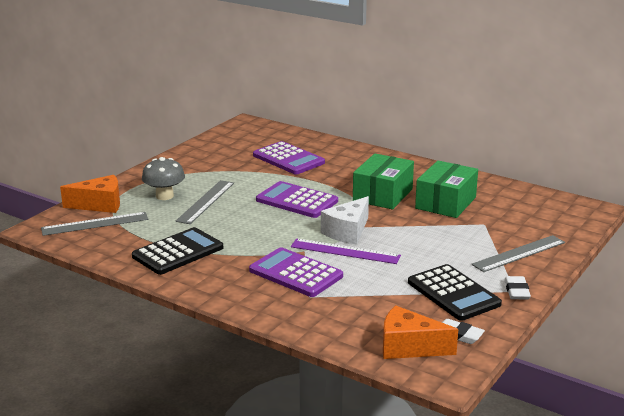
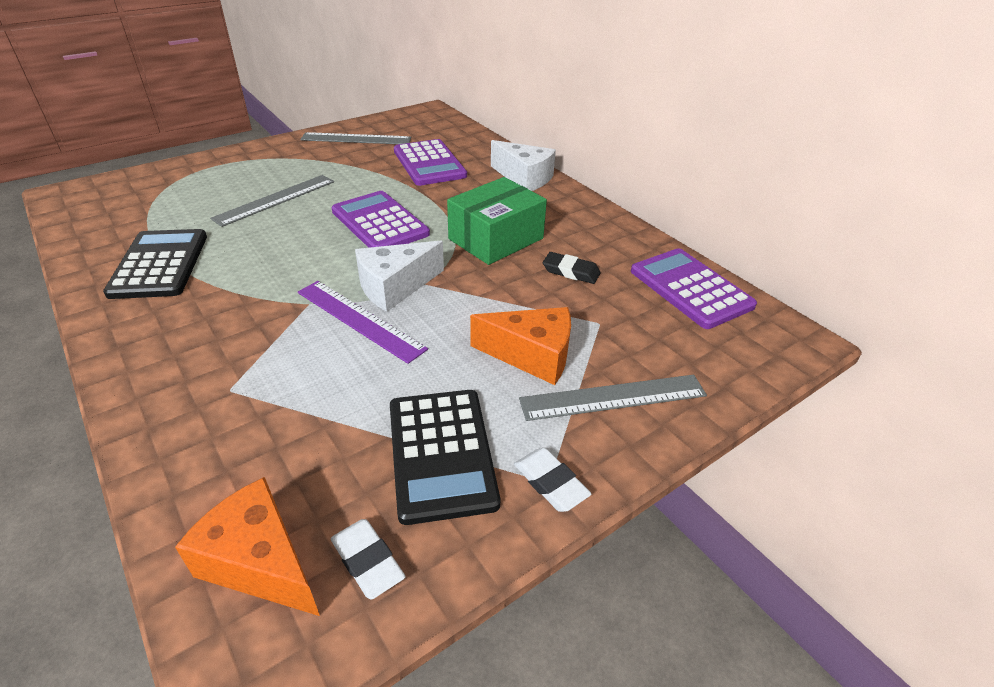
camera: 20 degrees right, 15 degrees up
grey ruler [41,212,148,236] -> grey ruler moved to [300,132,411,144]
orange cheese [60,175,120,213] -> orange cheese moved to [470,307,571,385]
black calculator [132,227,223,275] -> black calculator turned 75 degrees counterclockwise [103,229,207,299]
grey mushroom [142,157,185,200] -> none
purple calculator [249,247,343,297] -> purple calculator moved to [631,248,757,329]
green box [415,161,478,218] -> black eraser [543,252,601,284]
white eraser [505,276,531,300] -> white eraser turned 60 degrees counterclockwise [514,448,592,512]
none -> white cheese [491,140,556,191]

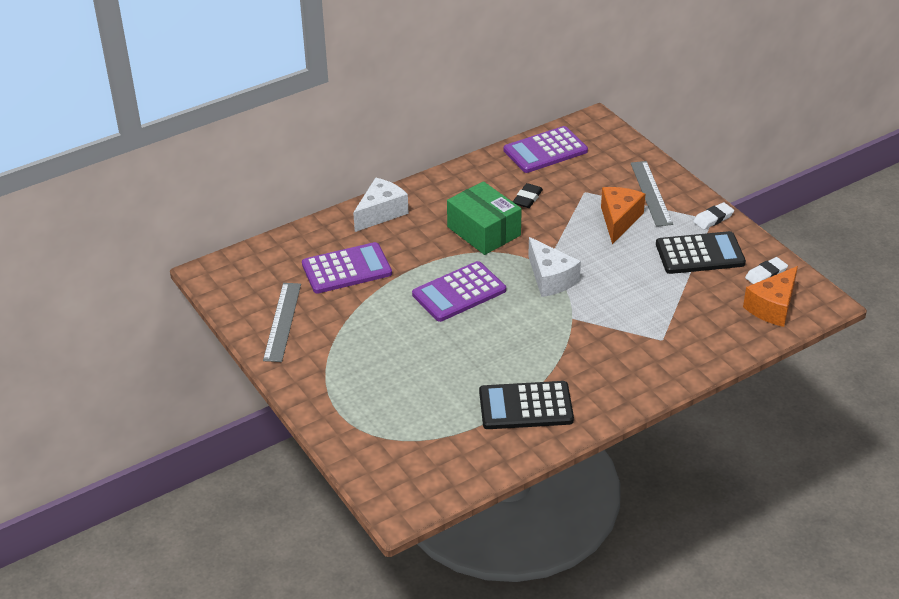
camera: 85 degrees left, 0 degrees up
grey ruler [210,175,334,227] -> none
purple ruler [298,281,428,364] -> none

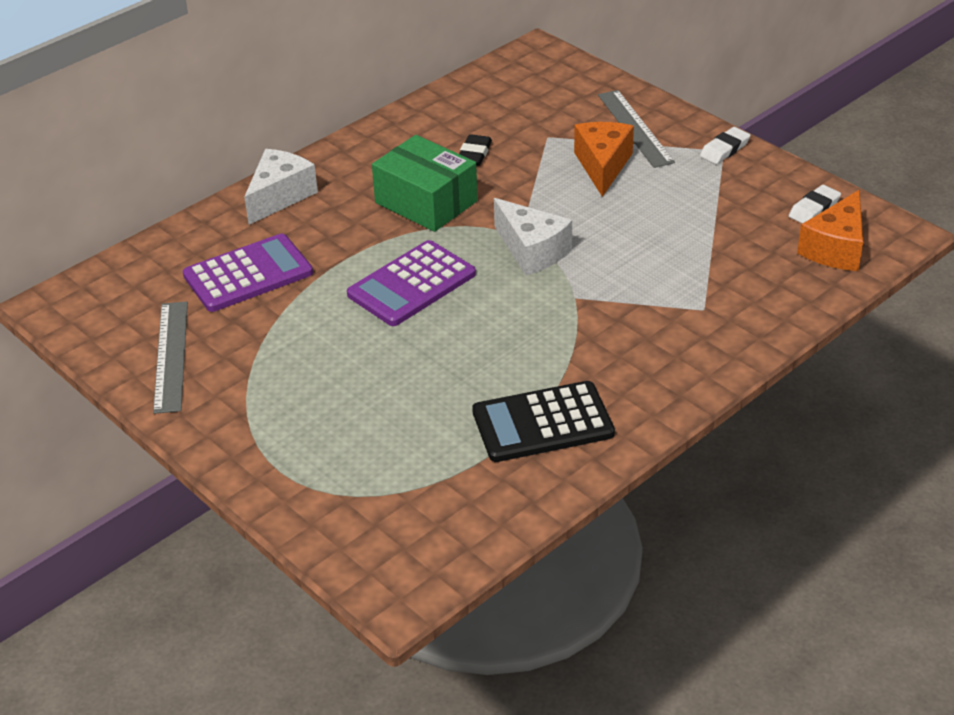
camera: 10 degrees left, 0 degrees up
purple calculator [504,126,588,173] -> none
black calculator [656,231,746,274] -> none

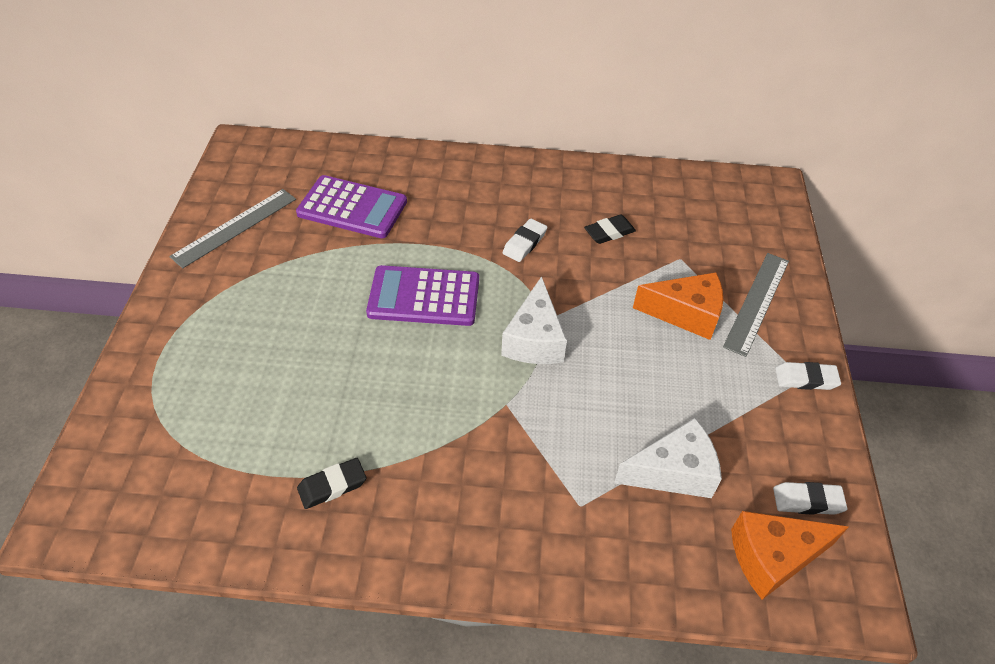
camera: 45 degrees right, 10 degrees up
white cheese [244,149,318,225] -> white cheese moved to [614,418,722,498]
green box [372,135,477,232] -> white eraser [503,218,547,262]
black calculator [472,381,615,462] -> black eraser [297,458,366,509]
orange cheese [574,122,634,197] -> orange cheese turned 45 degrees clockwise [633,272,723,340]

